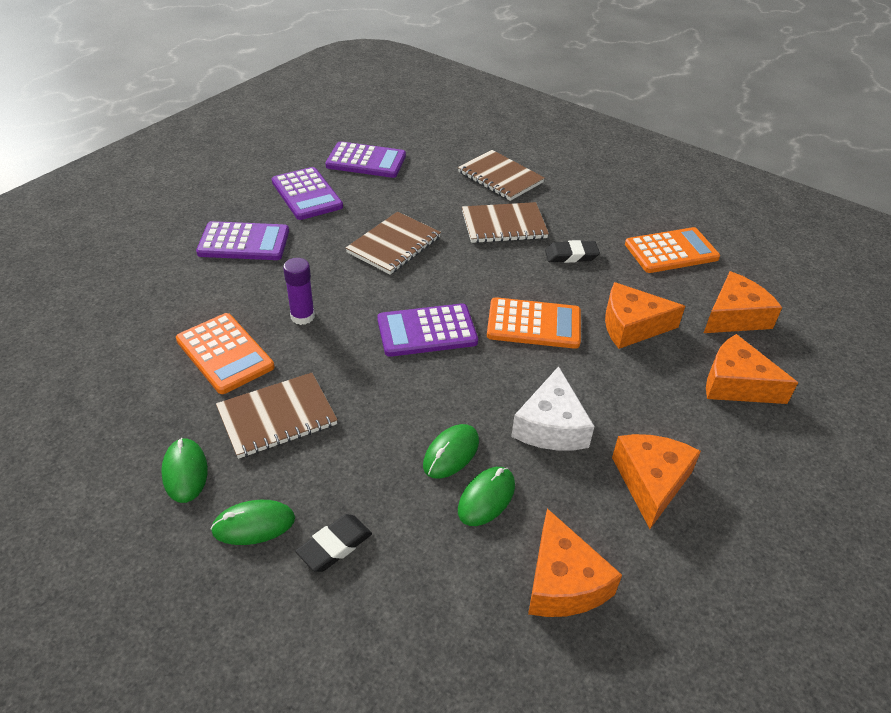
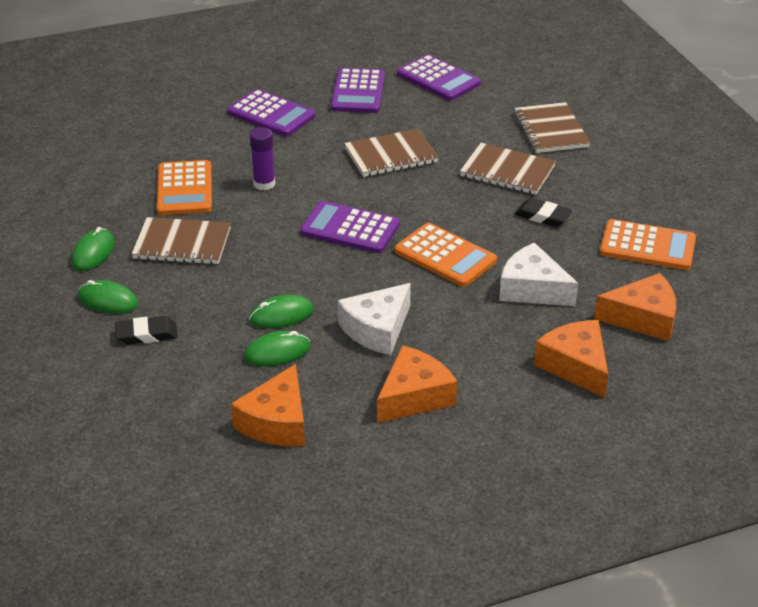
camera: 35 degrees right, 5 degrees down
orange cheese [605,282,685,349] -> white cheese [499,243,578,306]

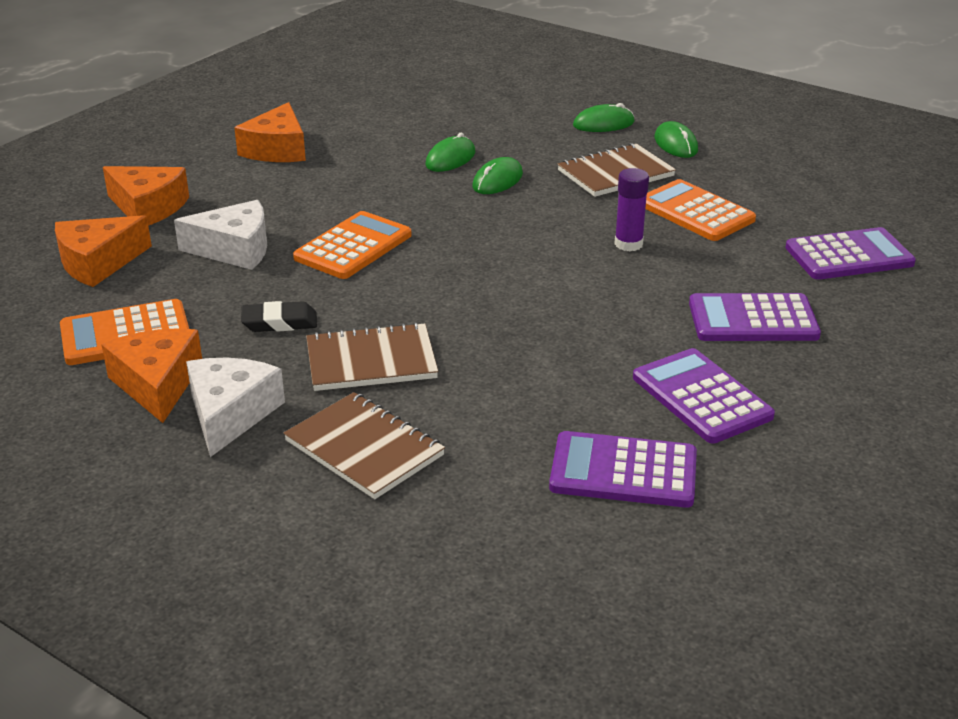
camera: 145 degrees right, 5 degrees down
black eraser [115,316,178,344] -> none
orange cheese [231,364,305,446] -> orange cheese moved to [101,328,202,423]
green mouse [244,331,310,367] -> green mouse moved to [472,157,523,194]
purple calculator [300,201,400,253] -> purple calculator moved to [785,227,916,280]
white cheese [338,283,411,355] -> white cheese moved to [186,358,285,457]
brown notebook [344,129,439,177] -> none
orange calculator [395,223,497,287] -> orange calculator turned 120 degrees clockwise [293,211,411,279]

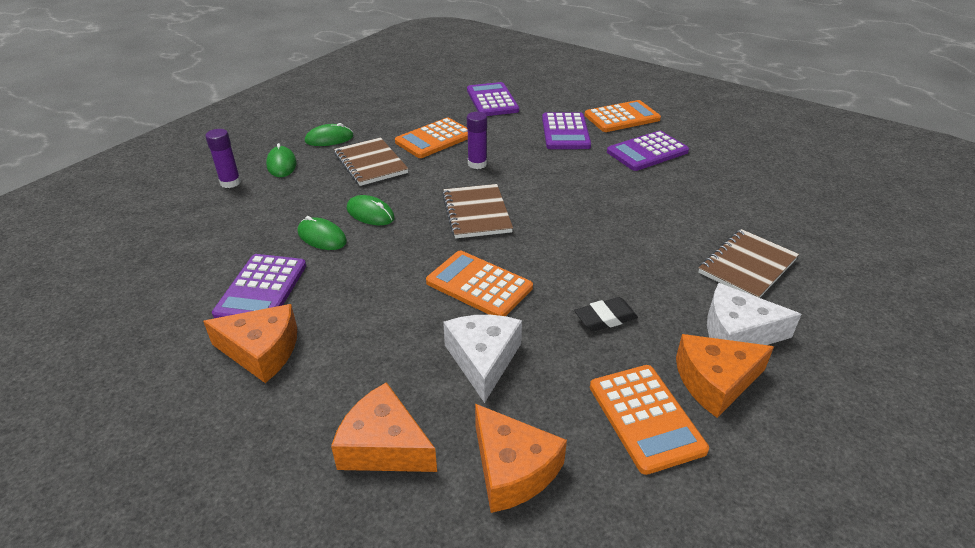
camera: 90 degrees left, 5 degrees up
orange cheese [103,166,189,226] -> orange cheese turned 90 degrees counterclockwise [331,382,437,472]
black eraser [241,301,317,332] -> black eraser turned 75 degrees clockwise [574,297,638,331]
brown notebook [306,322,438,391] -> brown notebook moved to [442,184,513,239]
purple calculator [549,431,697,508] -> purple calculator moved to [212,254,306,318]
none -> purple glue stick [205,129,241,188]
none -> orange calculator [585,100,661,132]

